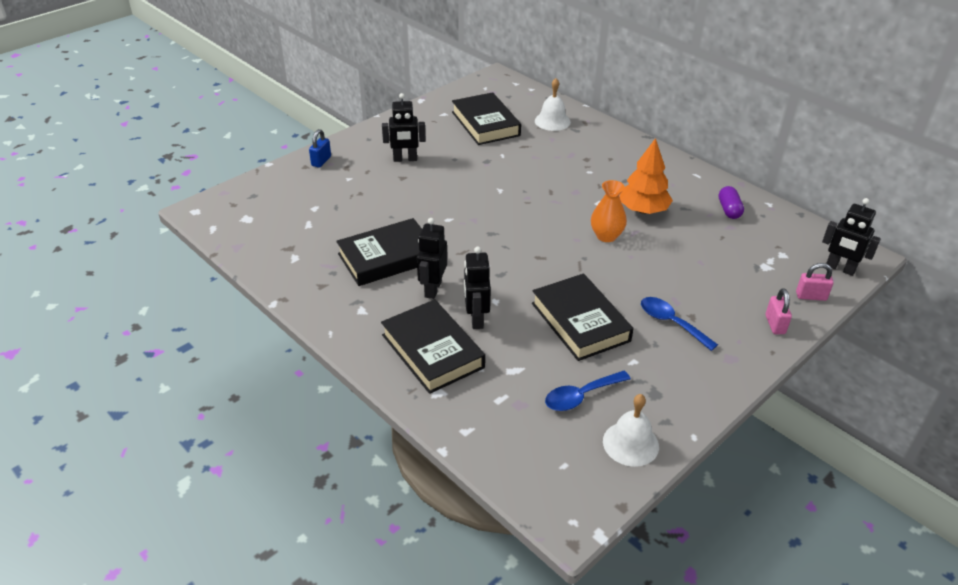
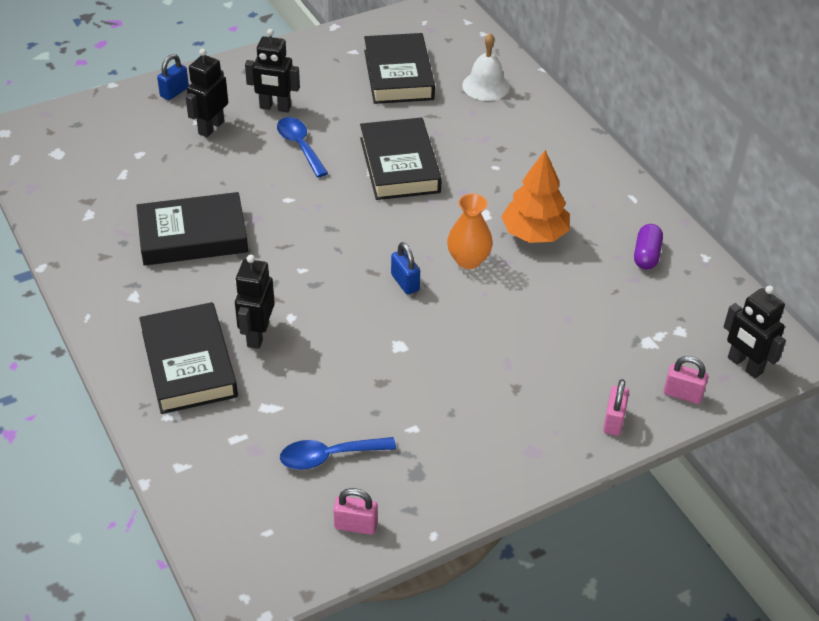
camera: 15 degrees right, 5 degrees up
black robot [417,218,447,299] -> black robot moved to [186,49,228,137]
black book [532,274,634,361] -> black book moved to [360,117,442,200]
white bell [603,394,659,467] -> pink padlock [333,488,378,535]
blue spoon [641,297,718,351] -> blue spoon moved to [277,117,328,178]
none -> blue padlock [391,242,420,295]

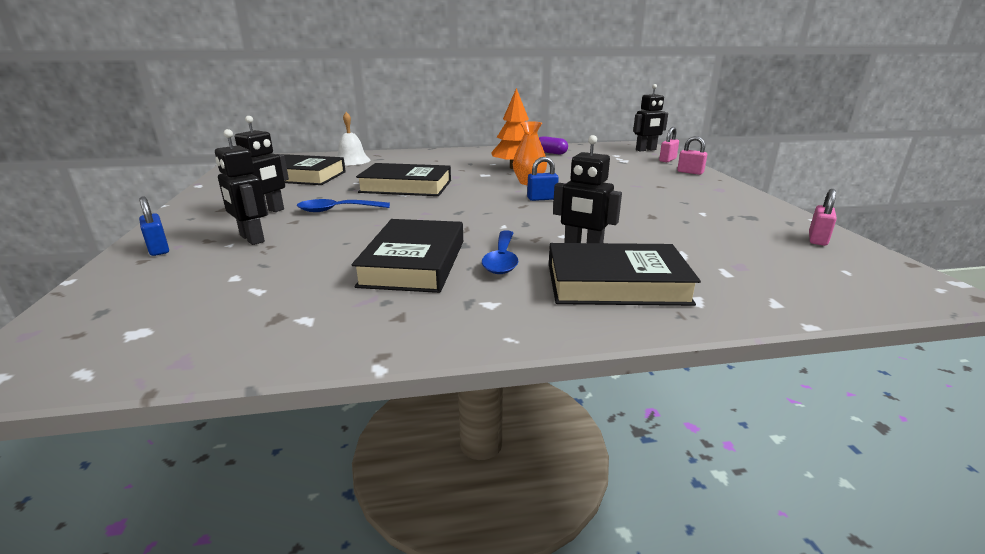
camera: 70 degrees left, 20 degrees down
blue spoon [280,437,396,470] -> blue spoon moved to [482,230,519,274]

